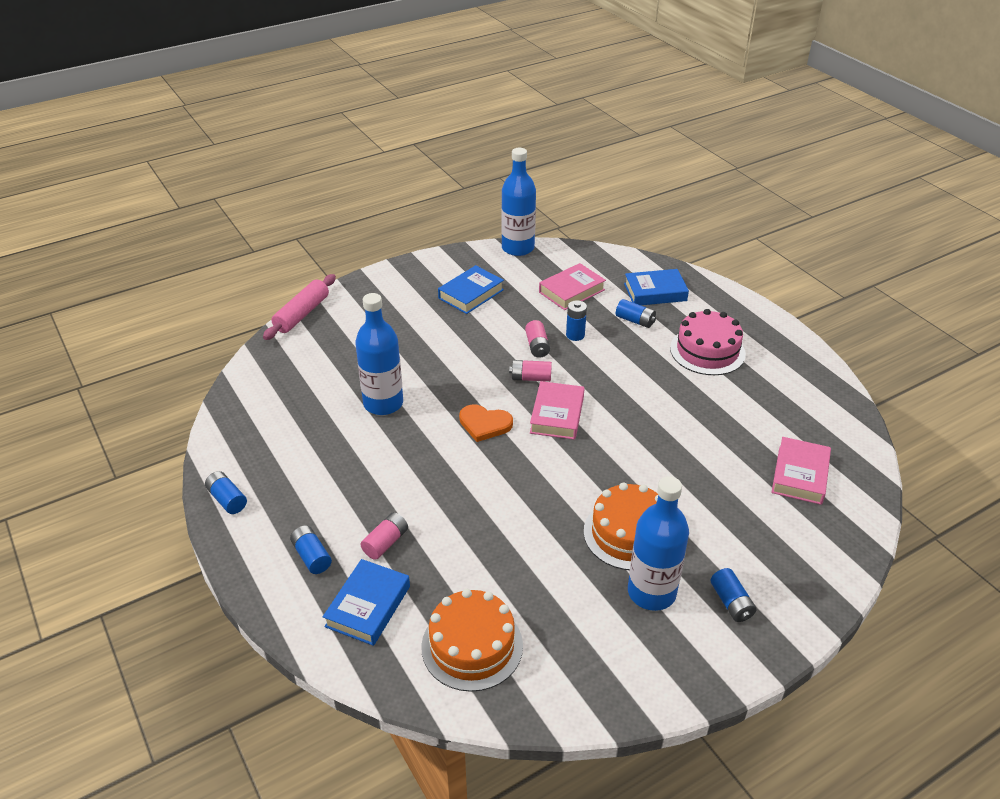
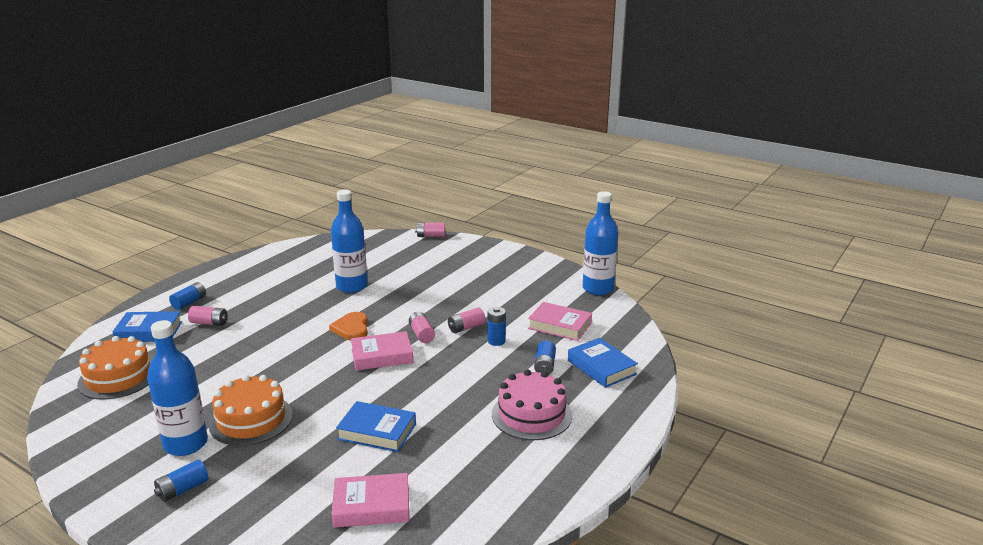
camera: 65 degrees right, 15 degrees down
blue battery [205,471,247,514] -> none
pink rolling pin [263,274,336,340] -> pink battery [415,223,445,237]
blue book [438,265,504,314] -> blue book moved to [336,401,416,452]

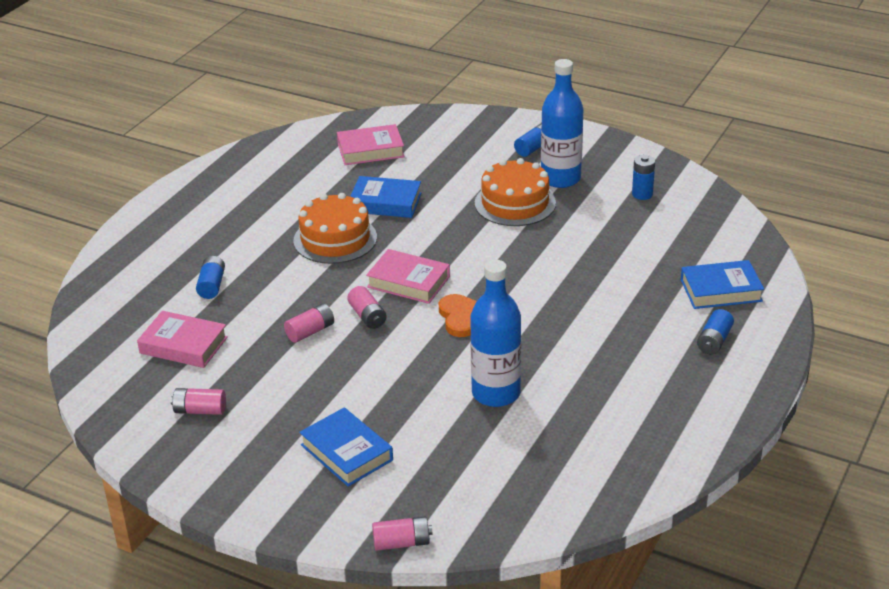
camera: 175 degrees right, 10 degrees up
orange cake [77,336,152,400] -> orange cake moved to [293,193,377,264]
pink battery [188,306,227,326] -> pink battery moved to [171,388,226,415]
pink book [351,331,413,371] -> pink book turned 45 degrees clockwise [366,249,450,304]
blue battery [488,307,506,346] -> blue battery moved to [632,155,655,200]
pink cake [492,369,572,440] -> none
blue book [568,338,638,388] -> blue book moved to [299,408,393,487]
blue bottle [583,191,618,295] -> none

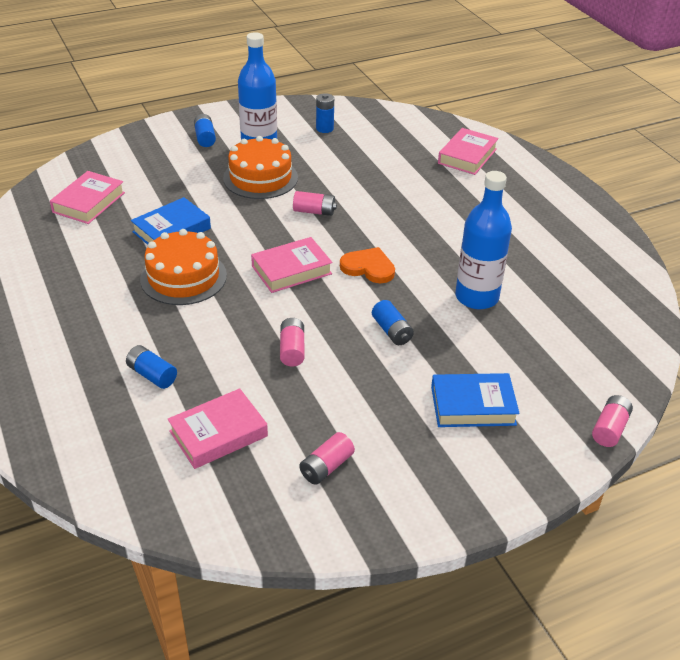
camera: 55 degrees left, 5 degrees up
pink battery [347,286,387,329] -> pink battery moved to [293,191,337,216]
blue book [681,260,764,309] -> pink book [438,128,499,175]
blue battery [697,309,734,354] -> blue battery moved to [372,300,414,345]

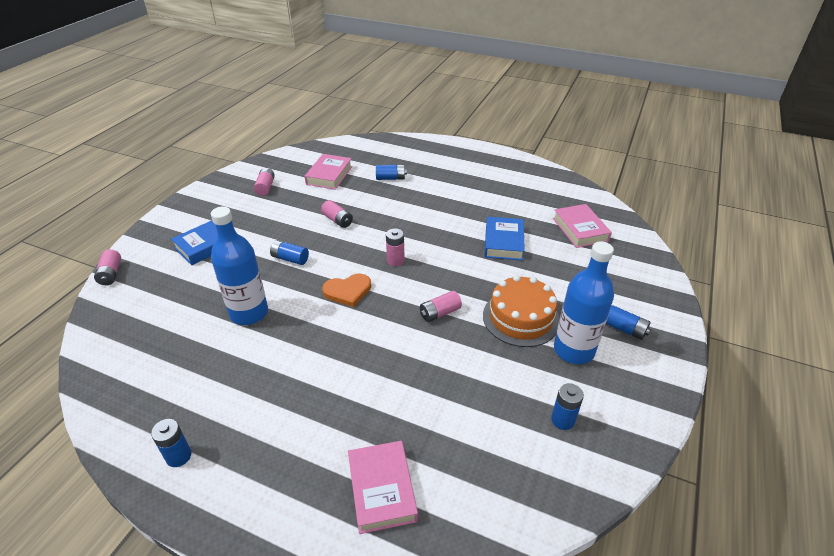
camera: 140 degrees right, 0 degrees up
orange cake [140,229,227,305] -> none
pink book [251,237,333,293] -> pink battery [386,228,405,266]
none -> blue battery [151,419,191,467]

